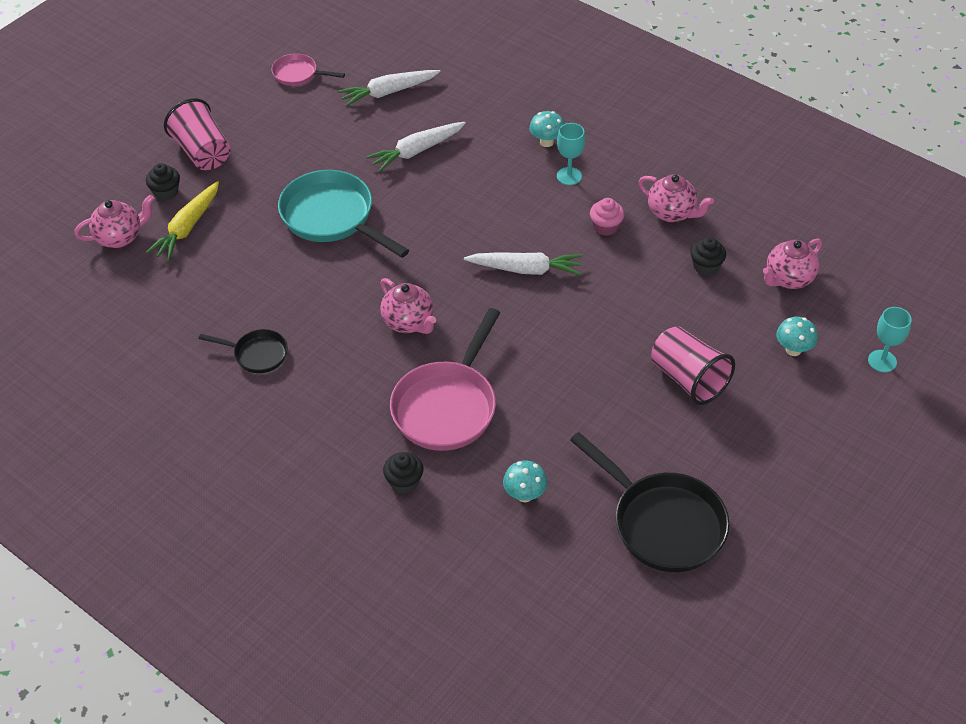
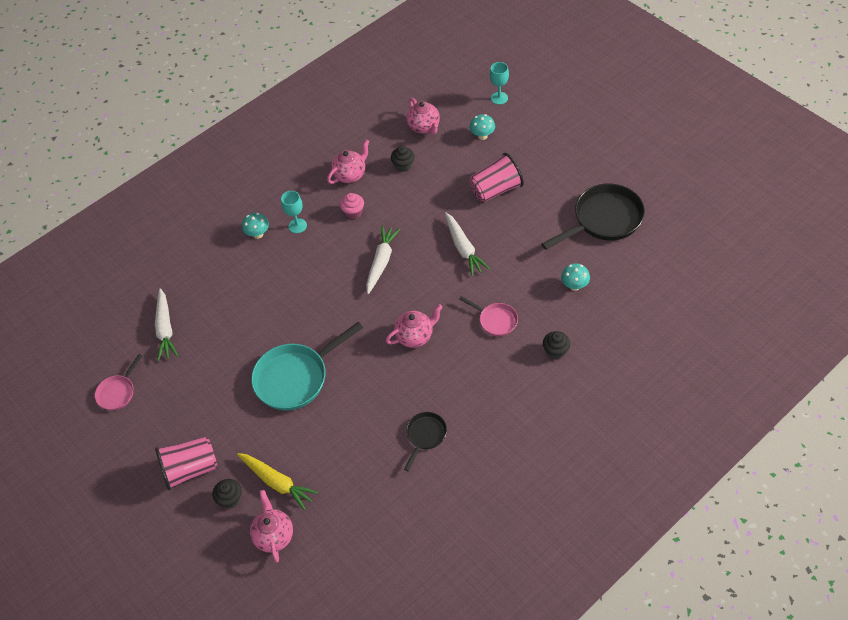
camera: 75 degrees left, 5 degrees up
white carrot [366,122,466,172] -> white carrot moved to [445,212,490,276]
pink pan [390,308,500,451] -> pink pan [459,296,518,336], size x0.52

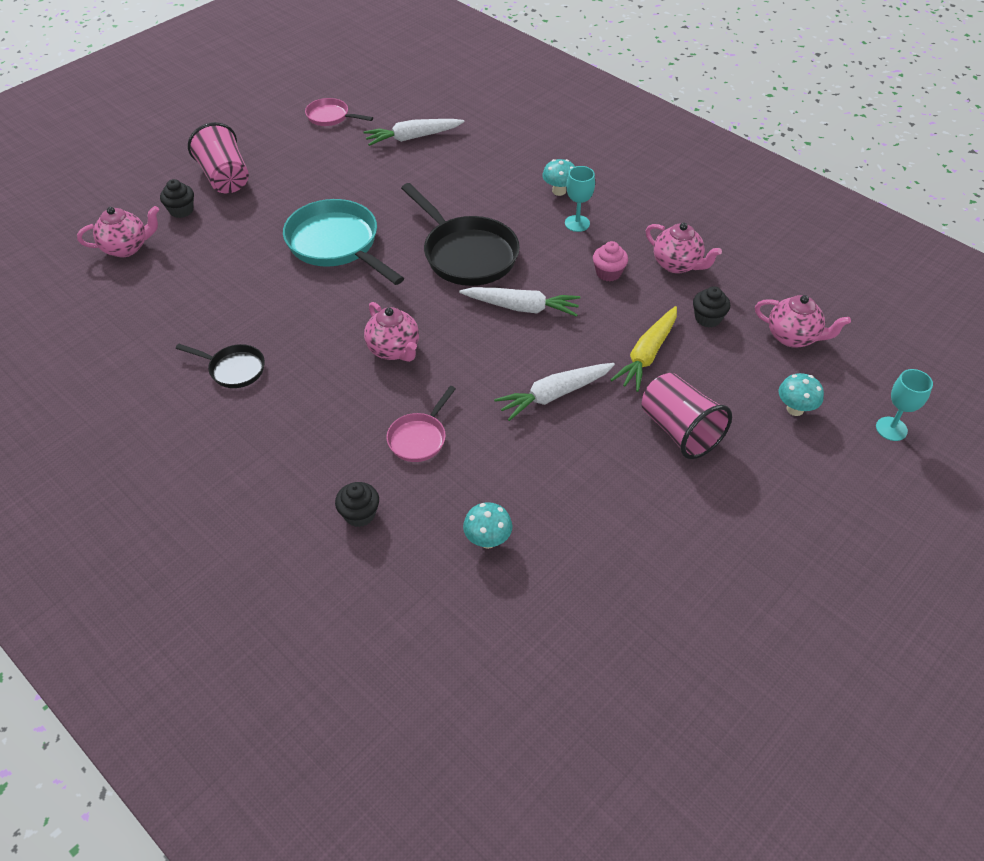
camera: 80 degrees right, 5 degrees down
yellow carrot [237,453,318,510] -> yellow carrot moved to [611,306,677,392]
pink teapot [406,98,440,135] -> pink teapot turned 120 degrees counterclockwise [755,295,851,348]
black pan [541,184,645,250] -> black pan moved to [401,183,520,286]

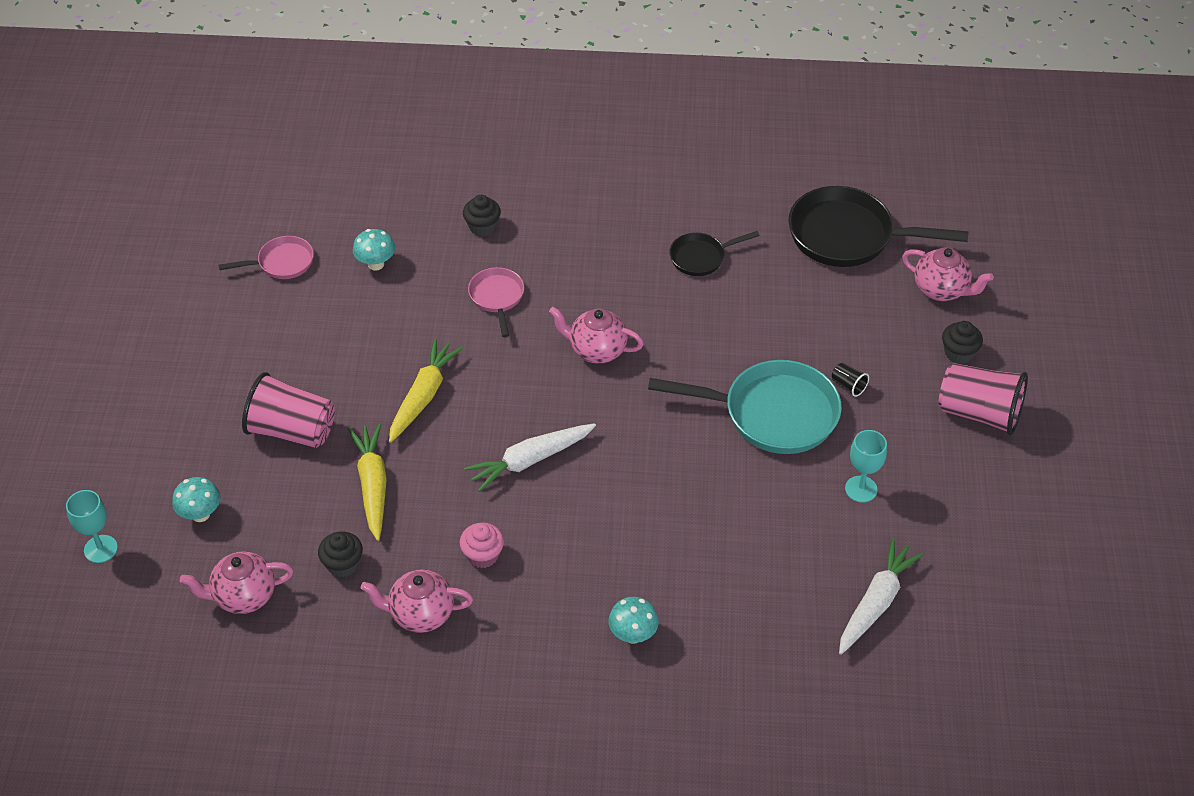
camera: 140 degrees right, 0 degrees up
pink teapot [77,206,159,257] -> pink teapot turned 90 degrees counterclockwise [902,247,994,301]
pink pan [305,98,373,126] -> pink pan moved to [219,236,314,279]
black pan [401,183,520,286] -> black pan moved to [788,186,969,267]
white carrot [494,363,615,421] -> yellow carrot [389,339,463,443]
turquoise goblet [565,166,595,232] -> turquoise goblet moved to [845,430,887,503]
none -> black cup [832,363,869,397]

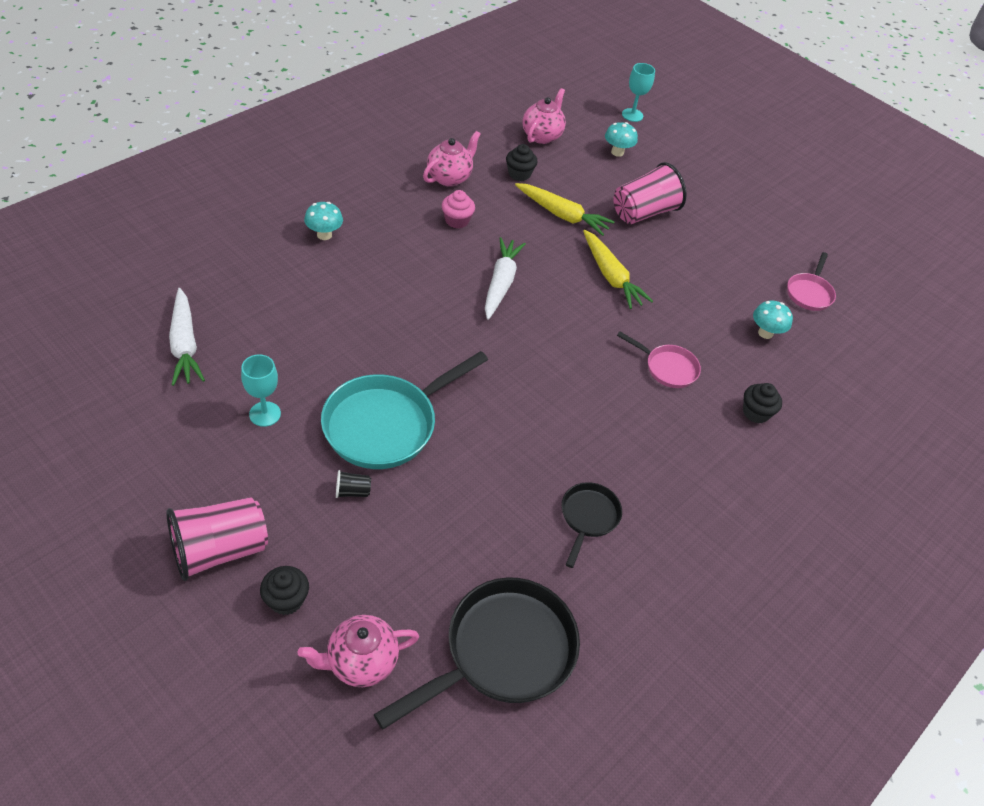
camera: 125 degrees right, 0 degrees up
pink teapot [549,307,644,364] -> none

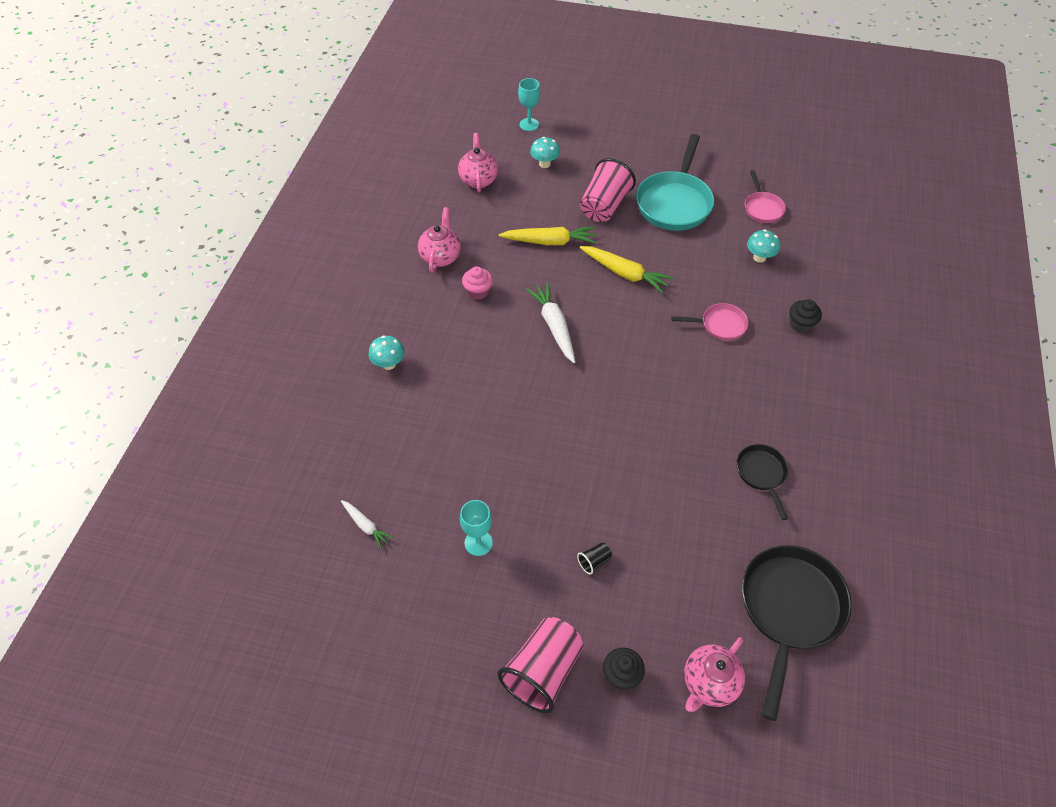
camera: 25 degrees left, 5 degrees up
white carrot [169,288,205,386] -> white carrot [341,500,393,549], size x0.57
turquoise pan [321,351,488,469] -> turquoise pan moved to [636,134,714,231]
black cupcake [506,144,537,181] -> none

